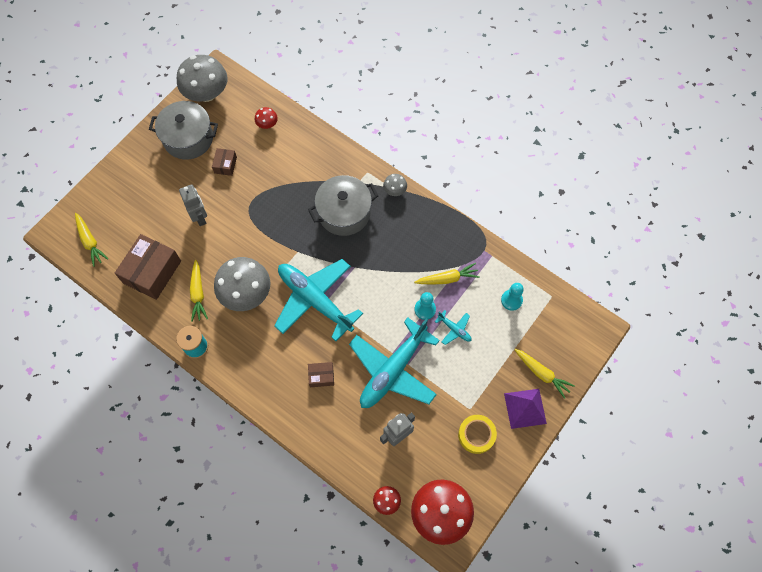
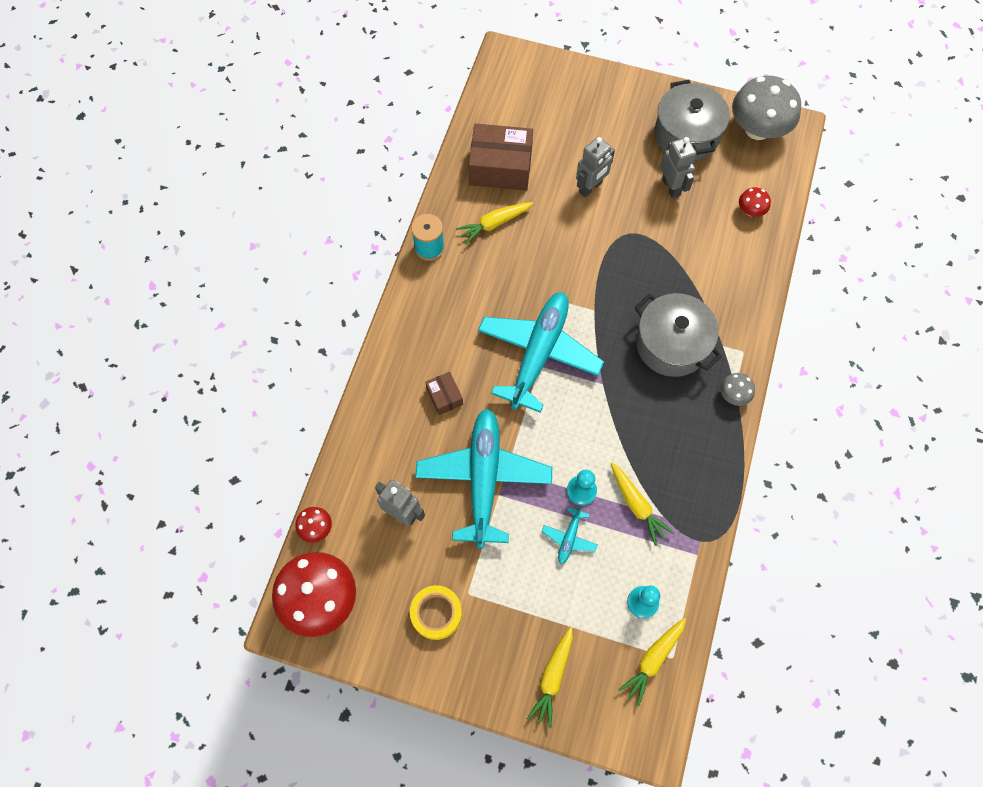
camera: 70 degrees right, 0 degrees up
yellow carrot [75,213,108,267] -> yellow carrot moved to [618,618,686,706]
brown box [212,148,237,176] -> grey robot [660,137,696,199]
grey mushroom [214,257,271,311] -> none
turquoise plane [349,317,440,408] -> turquoise plane turned 75 degrees clockwise [415,408,552,548]
purple pyramid [504,389,547,429] -> none

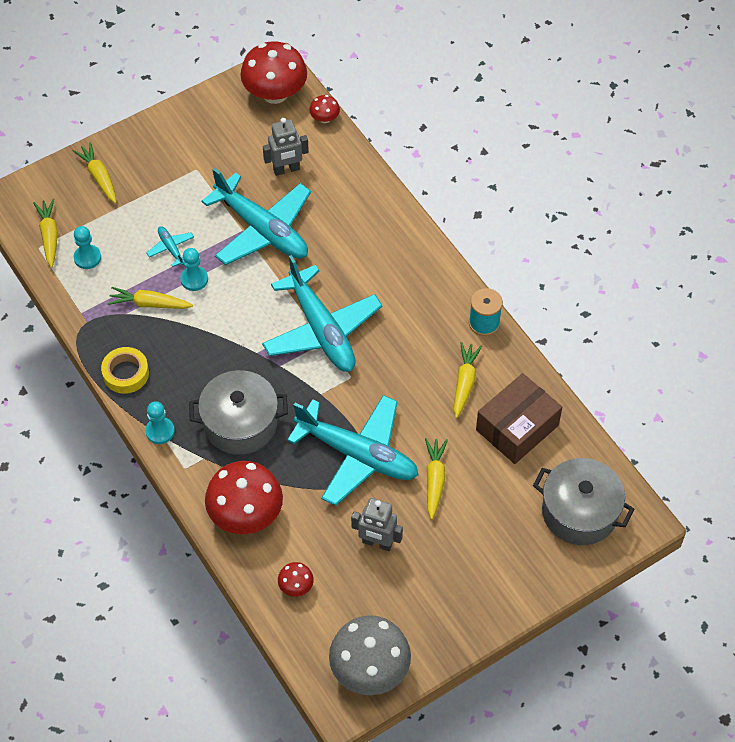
camera: 130 degrees right, 10 degrees down
yellow tape [410,585,462,640] -> yellow tape moved to [101,347,149,394]
brown box [425,372,463,415] -> none
grey robot [576,137,615,197] -> yellow carrot [425,438,448,520]
grey pot [655,80,730,161] -> grey pot moved to [533,458,634,545]
grey mushroom [720,373,755,406] -> turquoise pawn [145,401,175,444]
none -> red mushroom [205,461,283,534]
none -> turquoise plane [287,395,418,506]

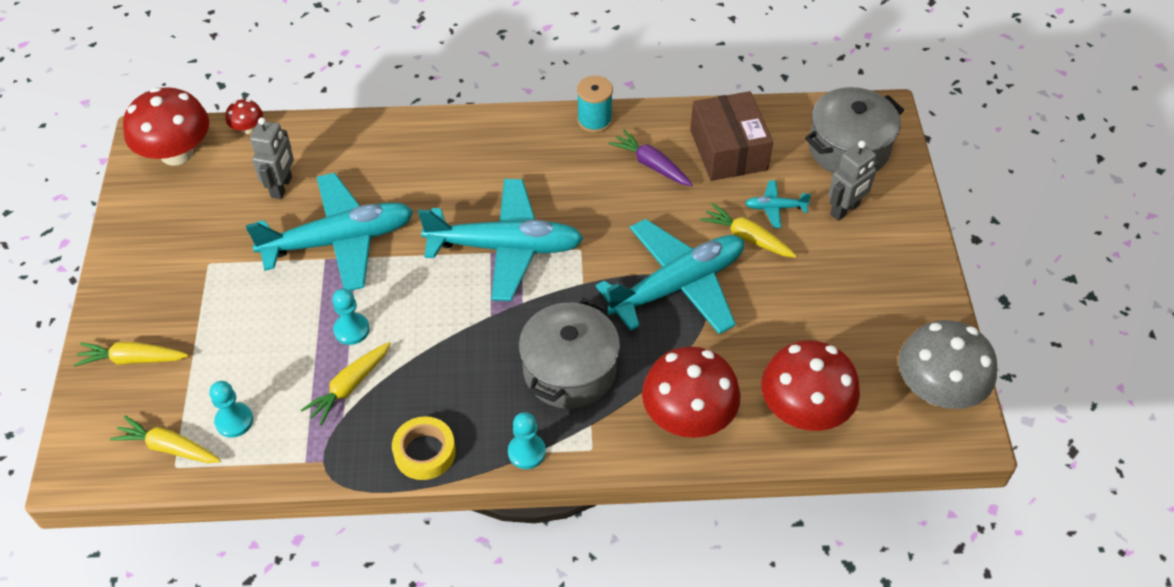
camera: 60 degrees left, 5 degrees down
turquoise plane [147,226,194,267] -> turquoise plane moved to [745,181,811,228]
red mushroom [278,562,314,597] -> red mushroom [761,340,860,431], size x2.20
grey robot [351,498,403,551] -> grey robot moved to [828,141,879,221]
yellow carrot [454,342,482,418] -> purple carrot [608,130,693,186]

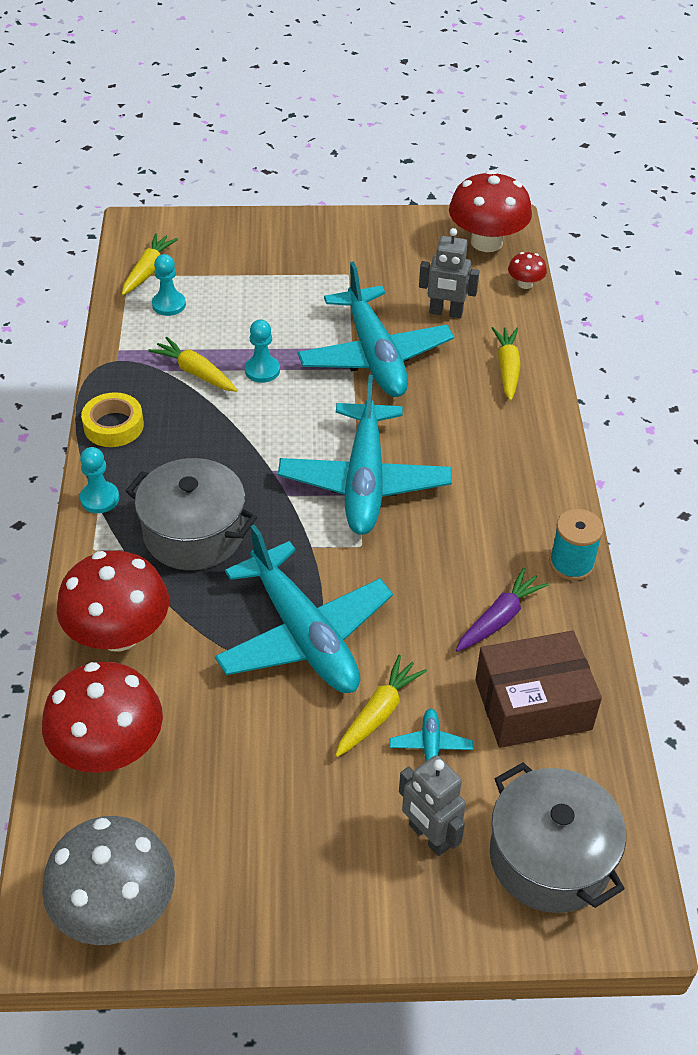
camera: 90 degrees right, 5 degrees down
yellow carrot [74,342,188,366] -> yellow carrot moved to [492,327,521,401]

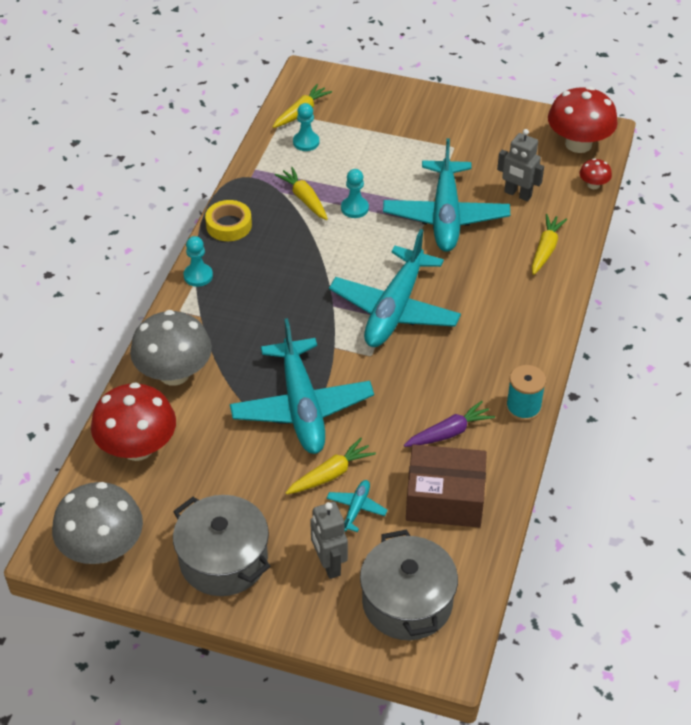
camera: 20 degrees right, 0 degrees up
red mushroom [57,550,169,652] -> grey mushroom [130,310,212,386]
grey pot [126,458,257,570] -> grey pot moved to [173,495,271,596]

